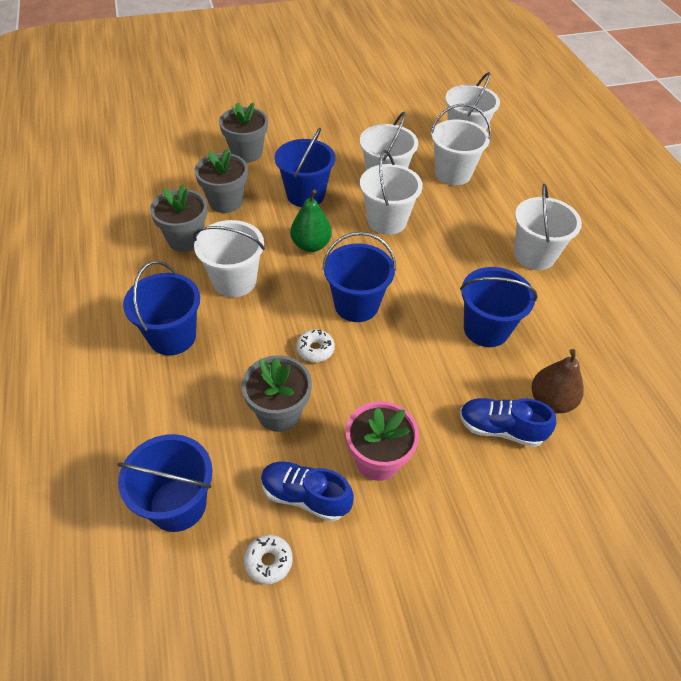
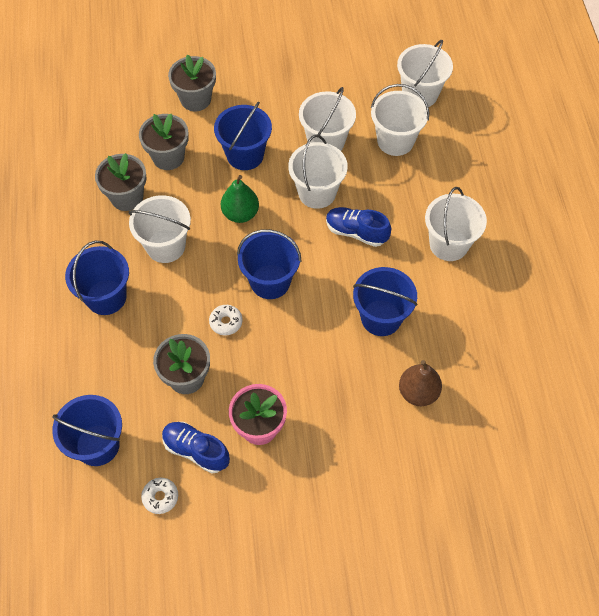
camera: 10 degrees right, 10 degrees up
blue shoe [460,398,556,447] -> blue shoe moved to [326,207,391,247]

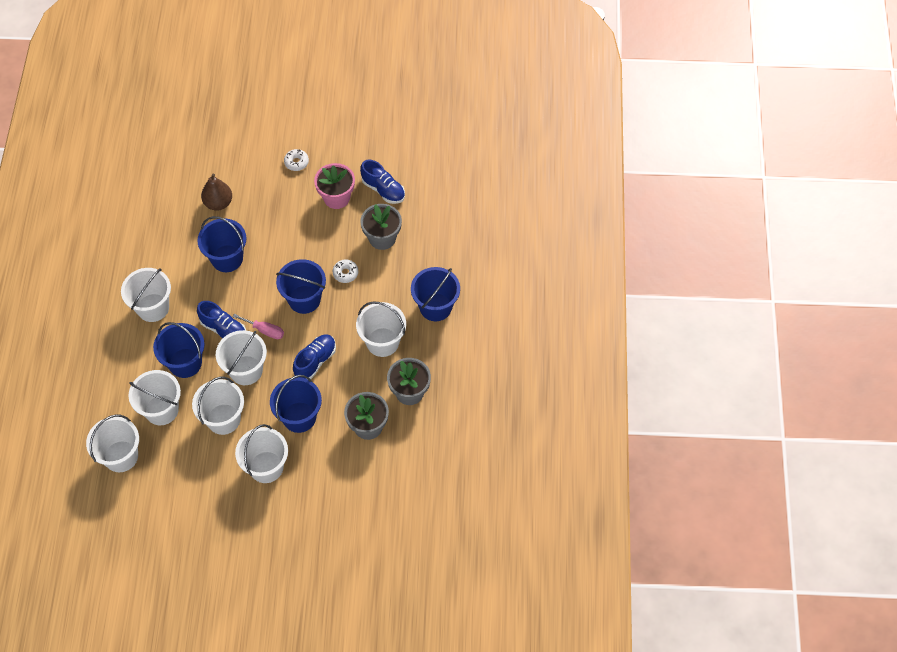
camera: 170 degrees left, 0 degrees up
blue bucket [52,395,122,466] -> blue bucket moved to [153,322,204,378]
white donut [141,478,178,514] -> white donut moved to [284,149,309,171]
grey flower pot [168,54,216,111] -> none
green pear [221,175,259,223] -> blue shoe [293,334,336,379]
none -> pink screwdriver [233,314,284,339]
none -> white bucket [235,424,288,483]

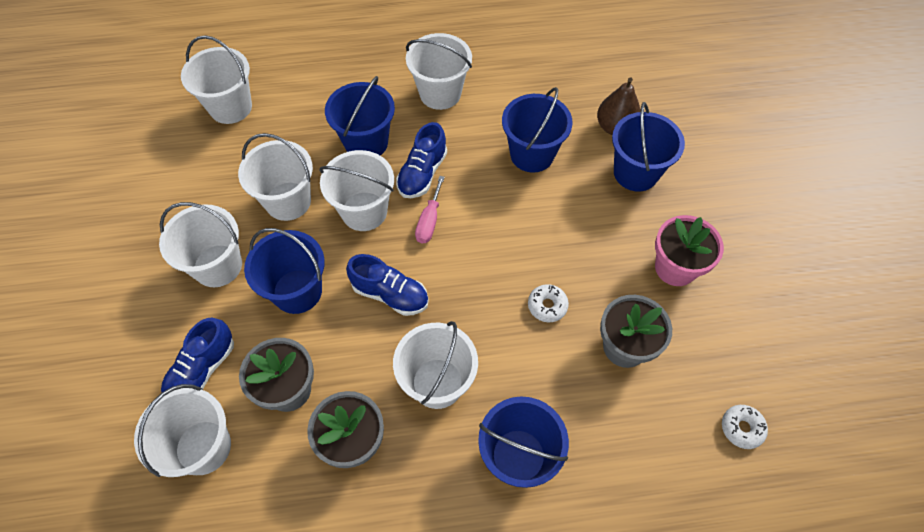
camera: 80 degrees right, 0 degrees up
white bucket [129,370,181,425] -> white bucket moved to [134,384,231,477]
blue bucket [276,259,326,314] -> blue bucket moved to [612,102,685,191]
white donut [284,149,309,171] -> white donut moved to [722,405,768,449]
blue shoe [360,159,405,204] -> blue shoe moved to [161,317,234,392]

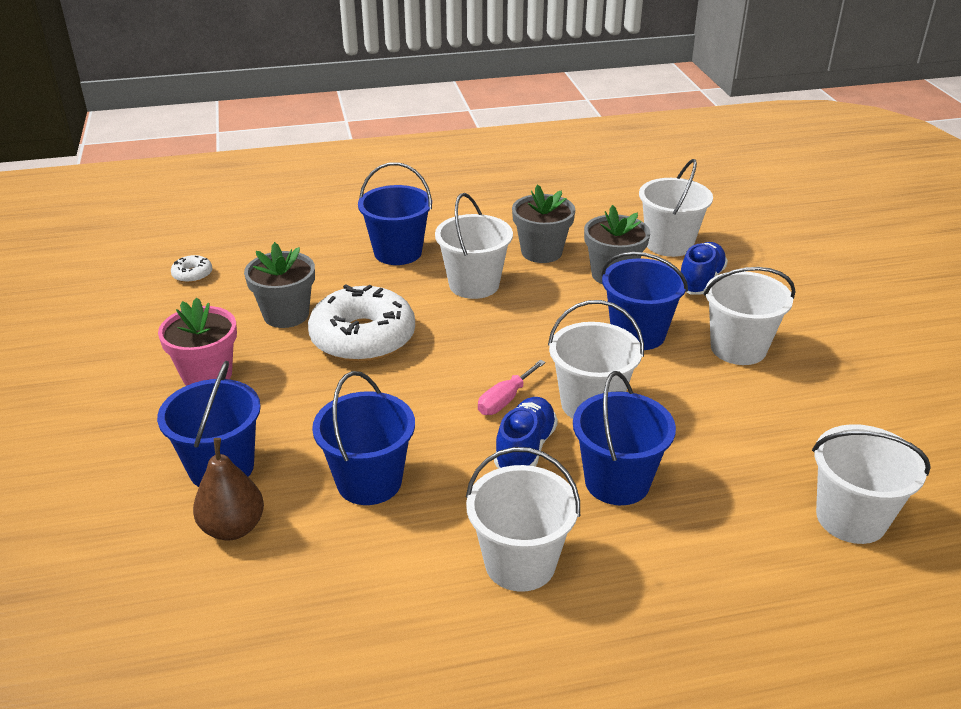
camera: 175 degrees right, 25 degrees down
white bucket [238,133,313,221] -> none
blue shoe [346,254,429,316] -> none
pink screwdriver [415,176,445,243] -> pink screwdriver turned 150 degrees counterclockwise [478,360,546,415]
white donut [528,284,569,322] -> white donut [308,284,415,362], size x2.40

